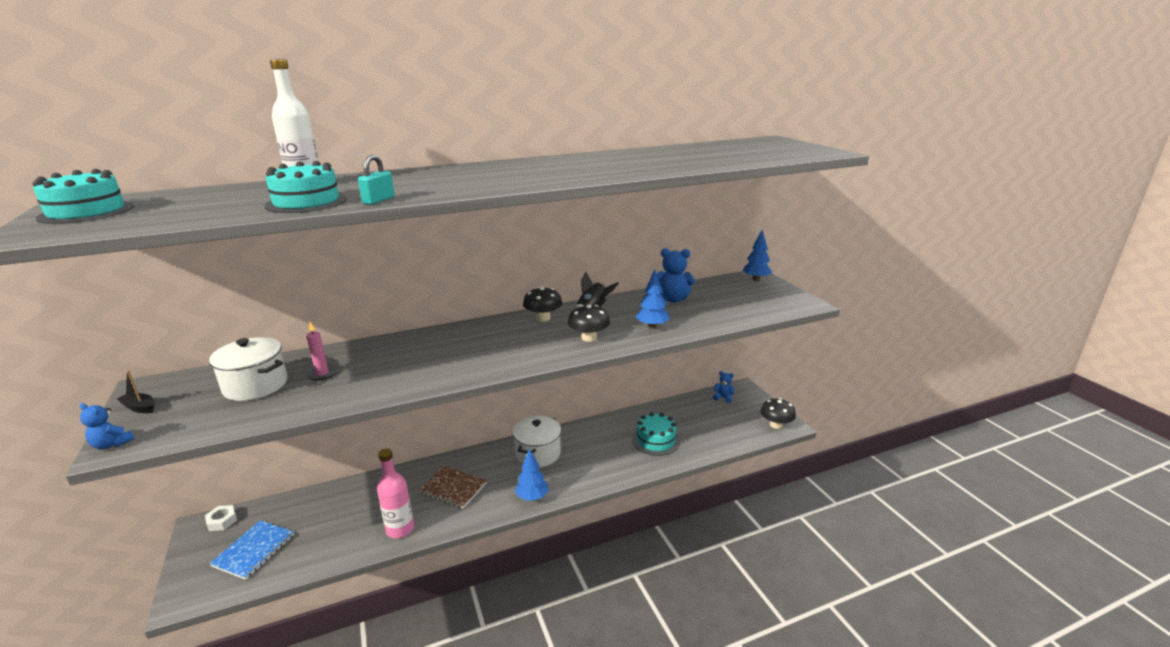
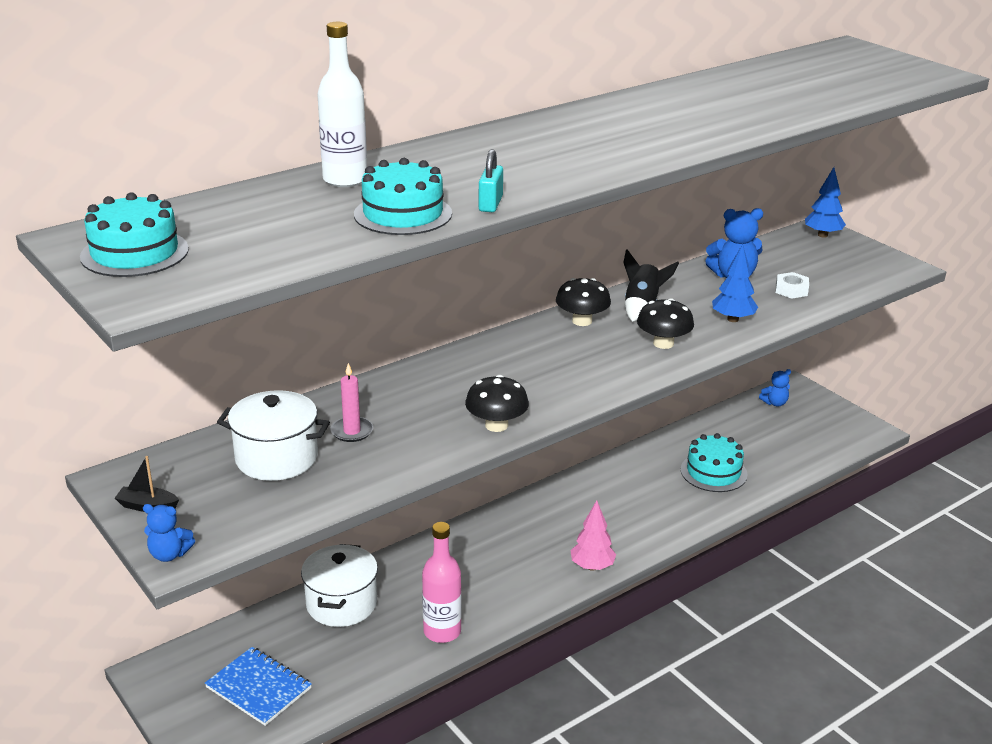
camera: 15 degrees left, 5 degrees up
white nut [205,505,237,531] -> white nut moved to [776,272,809,299]
blue notebook [209,520,294,580] -> blue notebook turned 60 degrees counterclockwise [205,647,312,726]
brown notebook [419,466,487,509] -> none
white pot [513,416,561,467] -> white pot moved to [301,544,378,627]
blue tree [515,449,549,501] -> pink tree [570,500,616,571]
blue teddy bear [713,371,734,403] -> blue teddy bear turned 150 degrees clockwise [759,369,791,406]
black mushroom [760,398,796,429] -> black mushroom moved to [465,375,529,432]

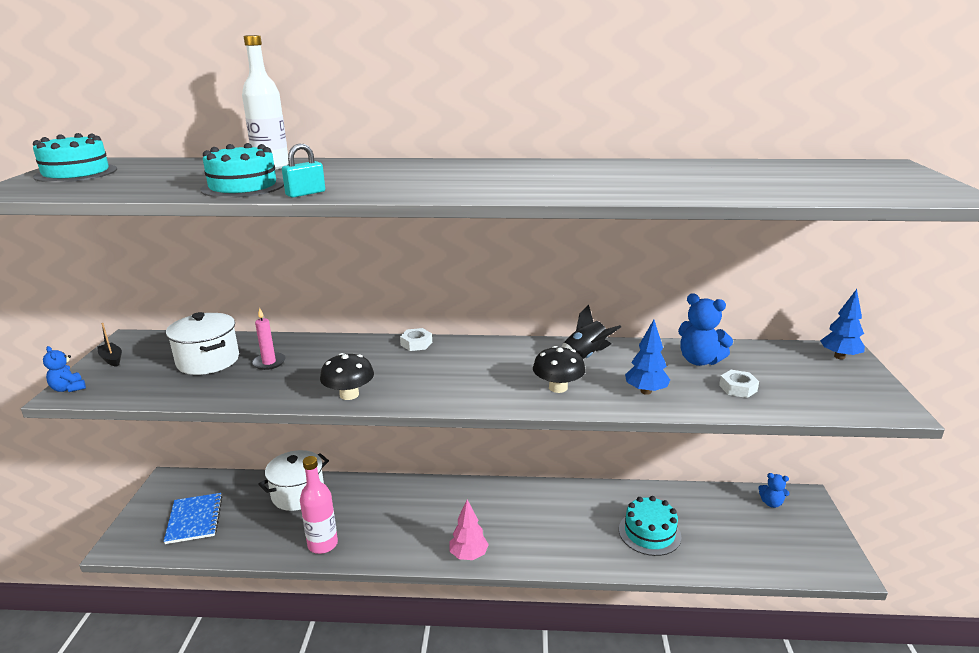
camera: 40 degrees right, 5 degrees down
black mushroom [556,278,611,326] -> none
none -> white nut [400,328,432,351]

